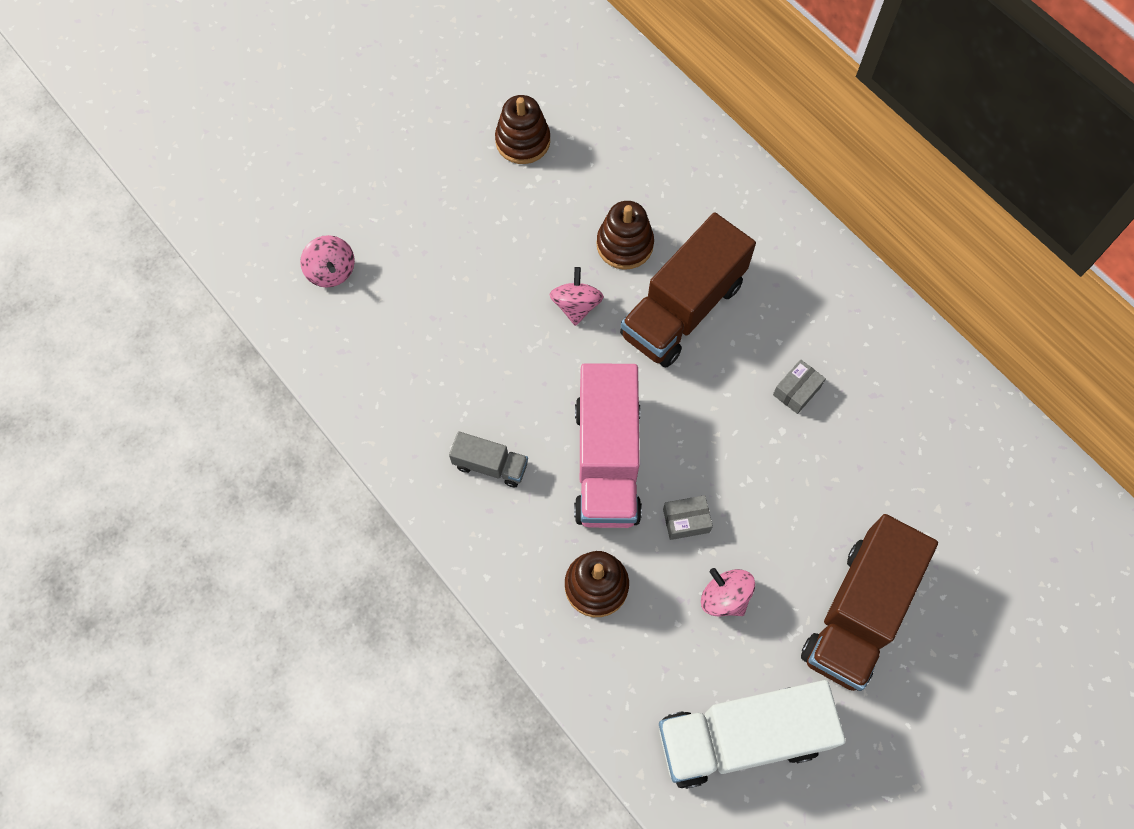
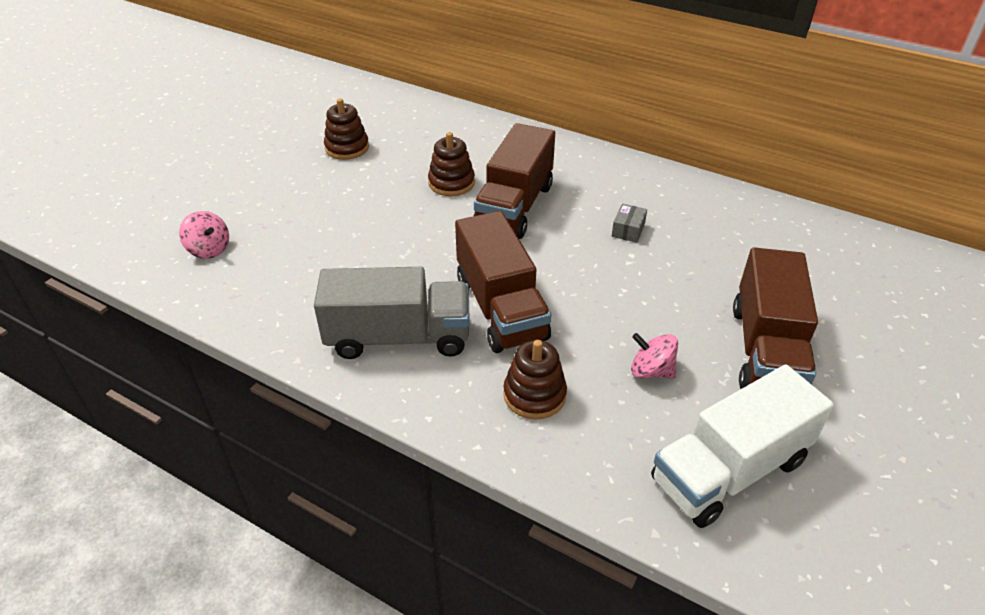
camera: 20 degrees left, 25 degrees down
grey truck [449,431,528,487] -> grey truck [314,267,470,359], size x2.06
pink spinning top [549,267,604,326] -> none
pink truck [574,363,642,528] -> brown truck [455,211,551,353]
grey box [663,495,713,540] -> none

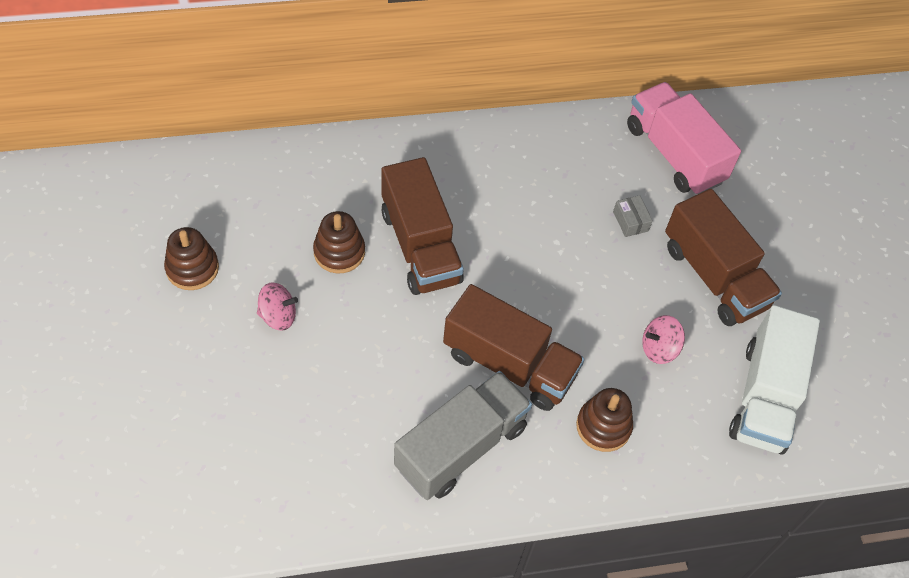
camera: 45 degrees left, 15 degrees up
pink spinning top [179,211,229,259] -> pink spinning top moved to [257,282,298,331]
grey box [612,204,647,243] -> grey box moved to [613,195,653,237]
none -> pink truck [627,82,741,195]

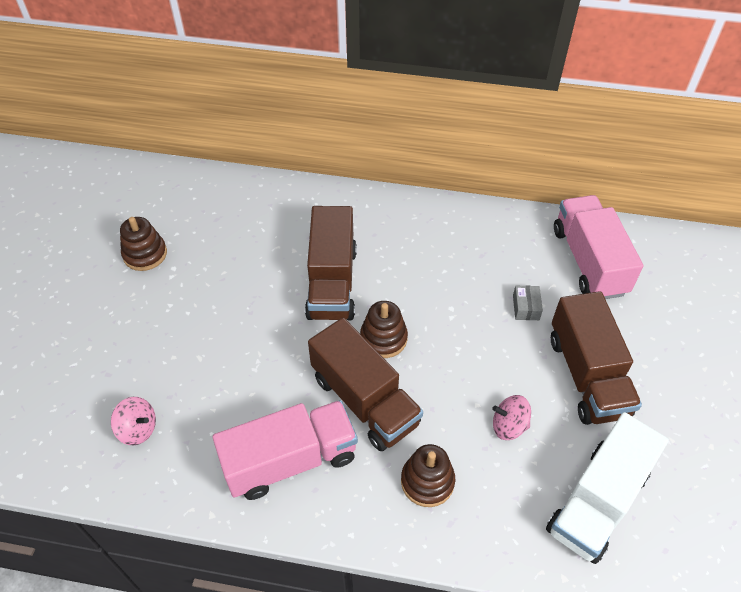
camera: 25 degrees right, 5 degrees down
pink spinning top [257,282,298,331] -> pink spinning top moved to [111,397,156,445]
brown stacking toy [313,211,365,273] -> brown stacking toy moved to [360,301,408,358]
grey truck [394,371,532,500] -> pink truck [213,400,358,500]

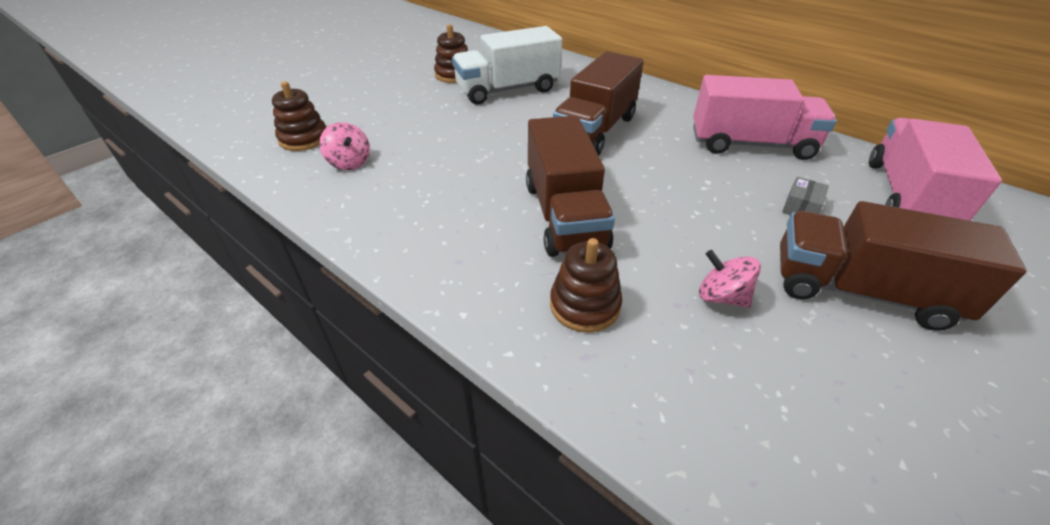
camera: 30 degrees right, 10 degrees down
pink truck [213,400,358,500] -> pink truck moved to [693,75,837,160]
brown stacking toy [360,301,408,358] -> brown stacking toy moved to [272,81,326,151]
white truck [546,412,669,564] -> white truck moved to [452,26,562,105]
brown truck [551,291,642,425] -> brown truck turned 90 degrees clockwise [780,201,1026,331]

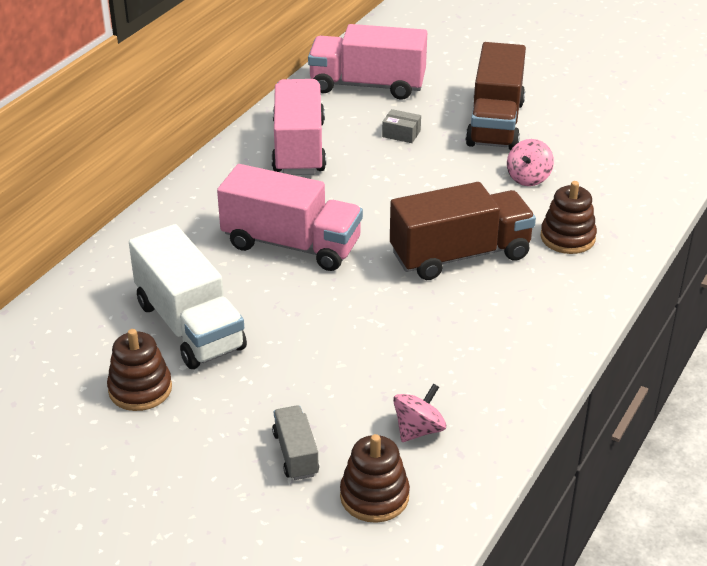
camera: 100 degrees left, 5 degrees down
brown truck [553,51,644,156] -> pink truck [217,164,363,271]
none -> grey truck [272,406,319,480]

